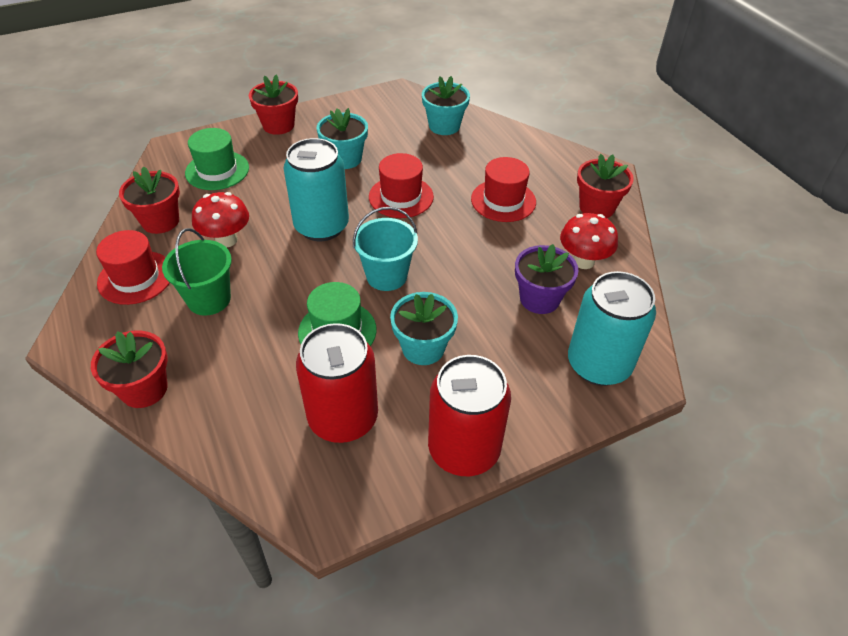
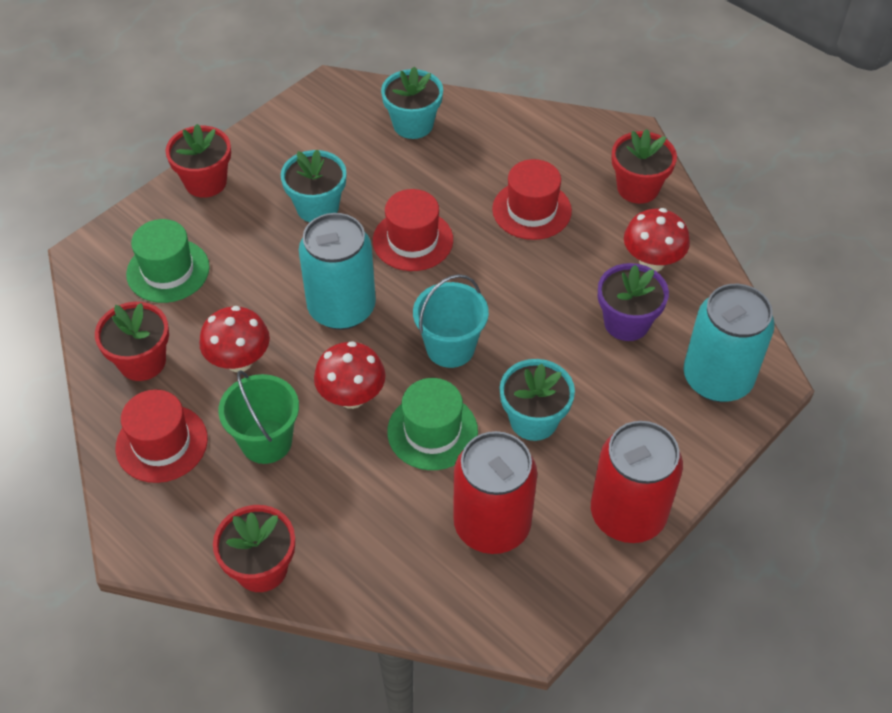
camera: 20 degrees left, 5 degrees up
none -> red mushroom [314,341,386,409]

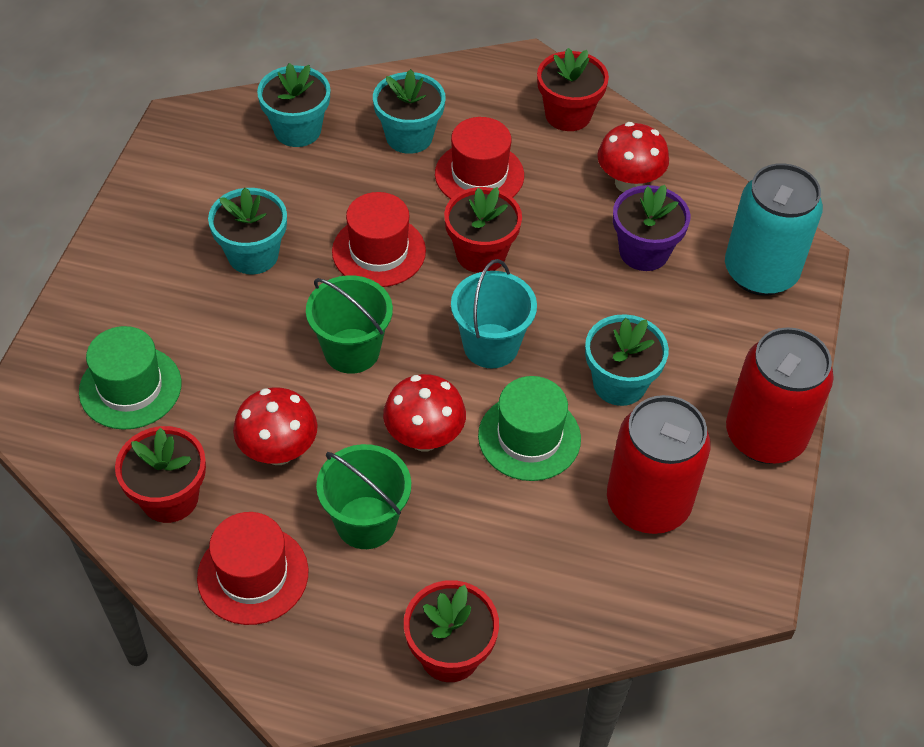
camera: 30 degrees left, 0 degrees up
red flower pot [166,124,231,198] -> red flower pot moved to [444,187,522,273]
turquoise can [299,213,376,330] -> green bucket [306,275,393,374]
none -> turquoise flower pot [373,69,445,154]

